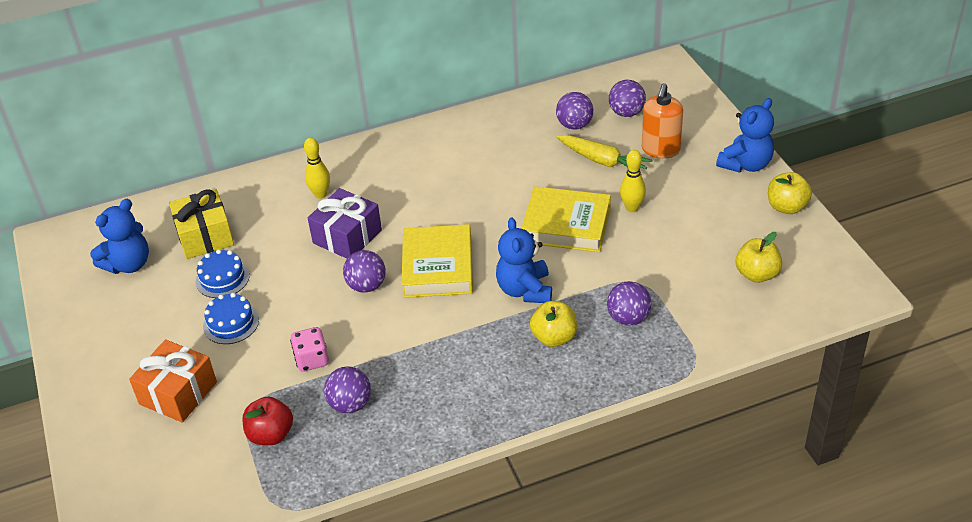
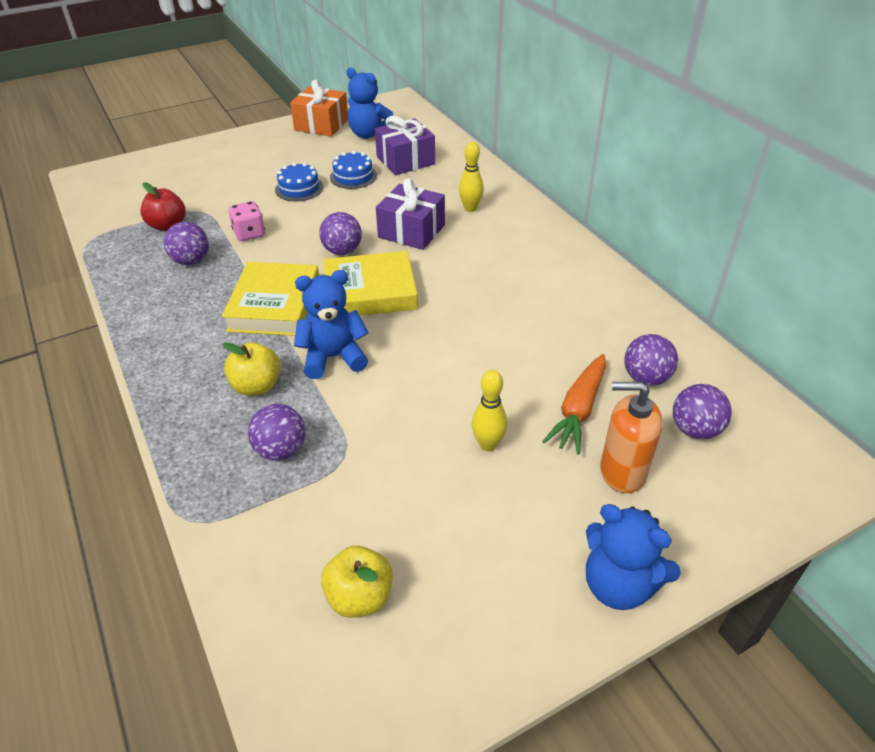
camera: 80 degrees right, 0 degrees up
orange gift [129,340,217,423] -> orange gift moved to [290,80,348,137]
yellow gift [169,189,234,259] -> purple gift [375,116,435,175]
yellow book [521,186,611,252] -> yellow book moved to [222,262,319,336]
yellow carrot [556,135,653,176] -> orange carrot [542,354,606,455]
yellow apple [768,172,812,214] -> none

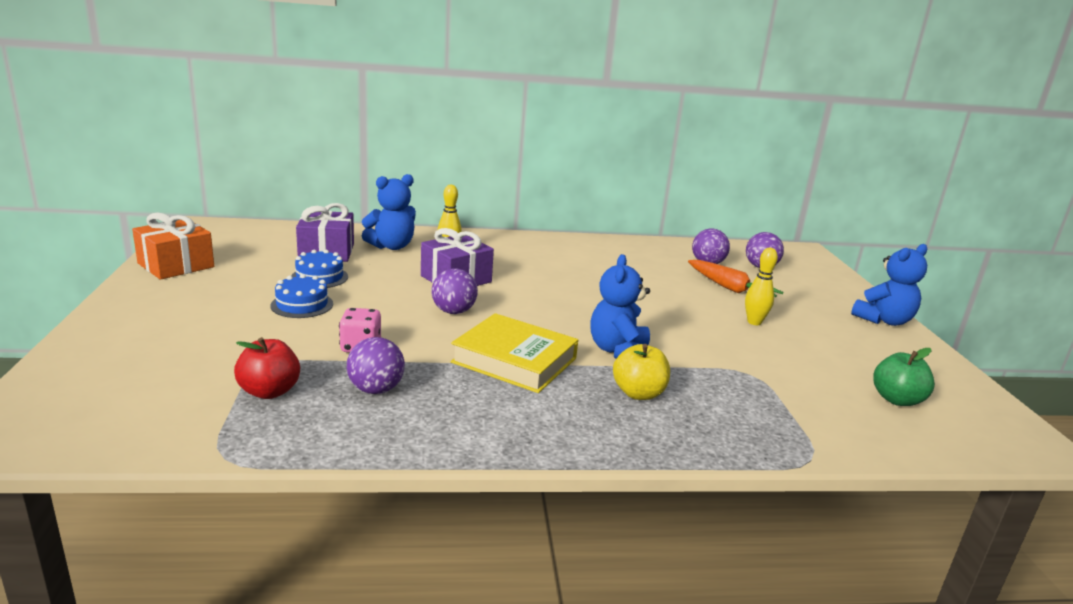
camera: 70 degrees left, 20 degrees down
purple ball [248,404,306,461] -> none
yellow apple [321,546,393,618] -> green apple [873,348,935,406]
yellow book [323,251,418,316] -> none
blue teddy bear [347,68,394,139] -> blue teddy bear moved to [362,174,416,250]
orange soap dispenser [600,382,663,493] -> none

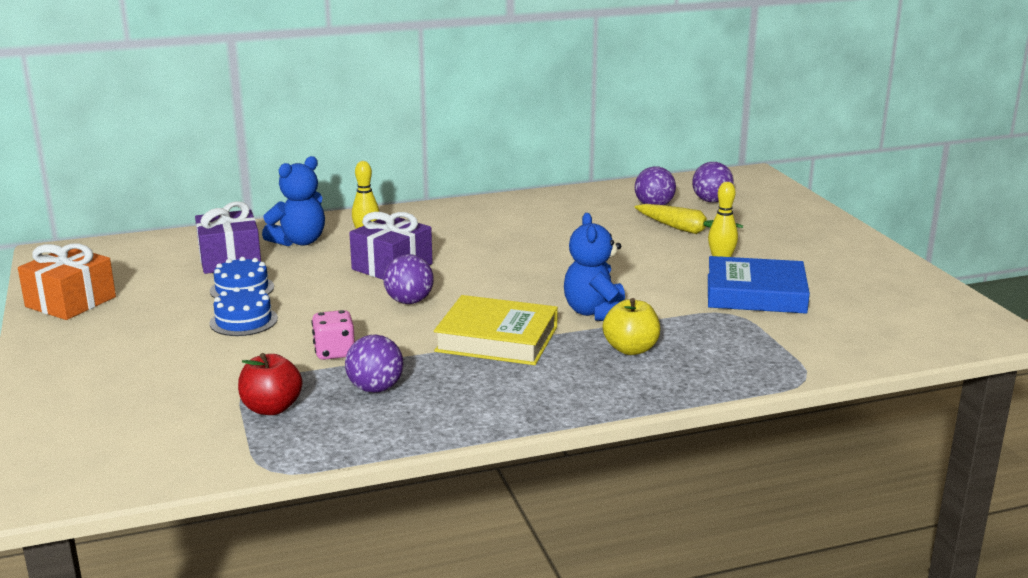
camera: 10 degrees left, 0 degrees up
orange carrot [688,260,783,297] -> yellow carrot [634,204,743,234]
blue teddy bear [851,244,927,326] -> none
green apple [873,348,935,406] -> none
none -> blue book [708,256,810,314]

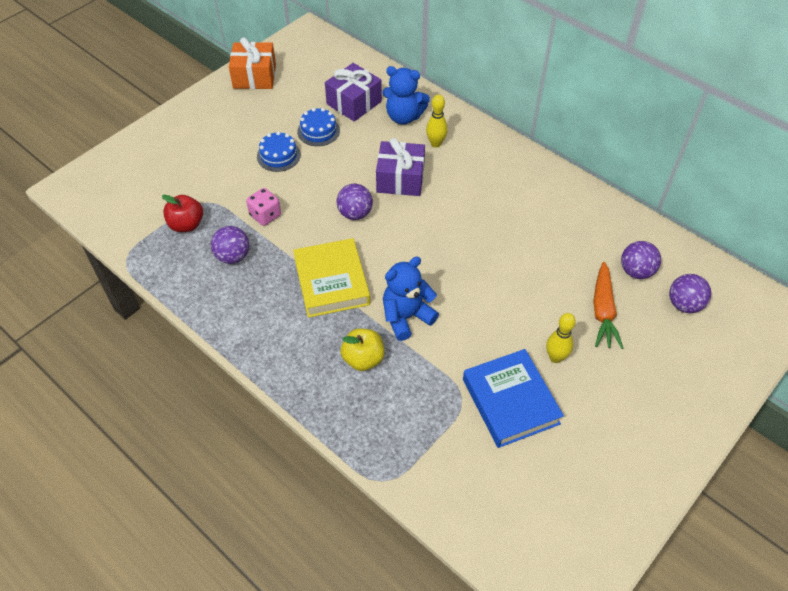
camera: 60 degrees right, 30 degrees up
yellow carrot [634,204,743,234] -> orange carrot [593,262,623,349]

